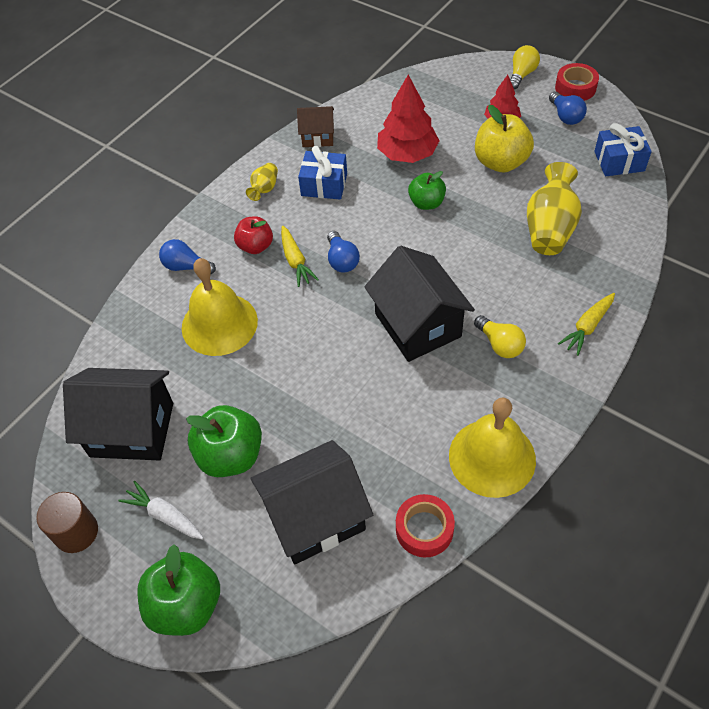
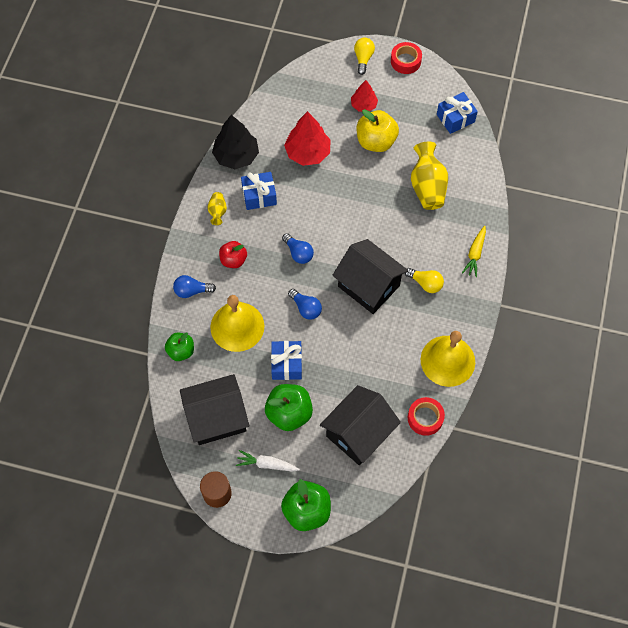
camera: 25 degrees left, 10 degrees up
yellow carrot [281,226,319,287] -> none
brown house [297,106,334,147] -> black tree [212,115,259,169]
green apple [408,171,446,210] -> green apple moved to [165,332,194,361]
blue light bulb [549,91,587,125] -> blue light bulb moved to [288,289,322,320]
none -> blue gift [271,341,302,380]

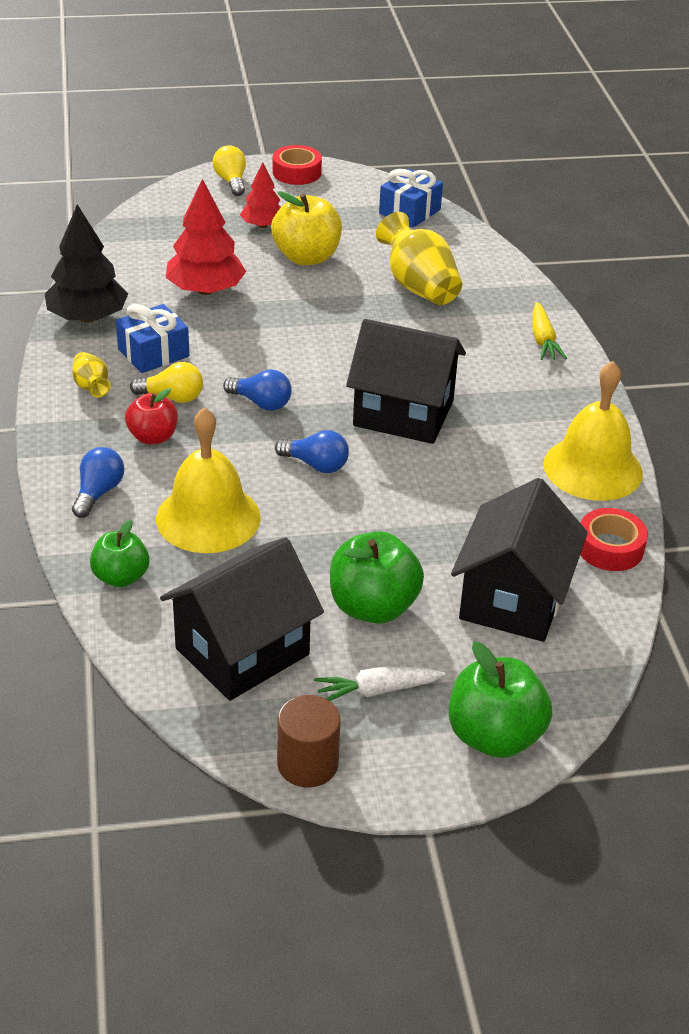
camera: 25 degrees left, 25 degrees down
blue light bulb [173,275,216,298] -> blue light bulb turned 135 degrees clockwise [72,447,124,518]
blue gift [271,341,302,380] -> none
yellow light bulb [405,268,444,293] -> yellow light bulb moved to [130,362,203,403]

